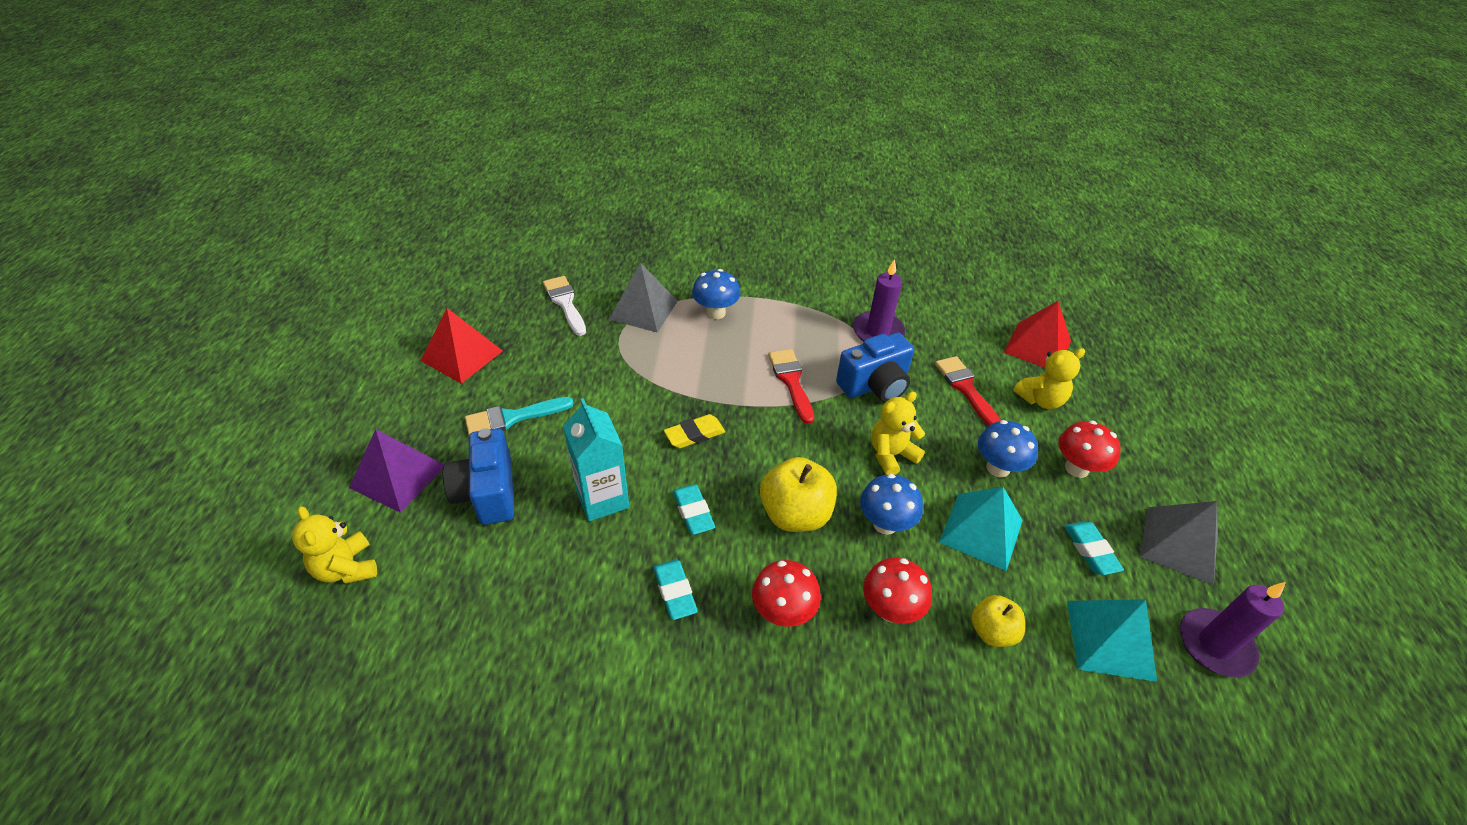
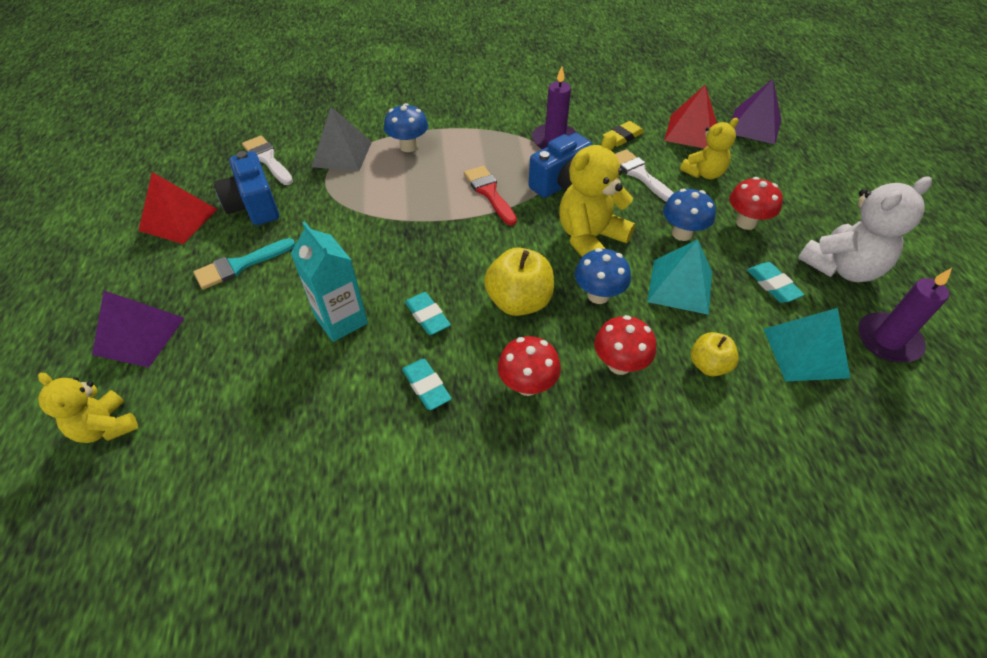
camera: 10 degrees left, 5 degrees up
blue camera [443,428,514,525] -> blue camera moved to [214,151,279,225]
yellow eraser [664,414,725,448] -> yellow eraser moved to [603,121,644,147]
yellow teddy bear [871,392,925,475] -> yellow teddy bear [559,133,635,257], size x1.57
red brush [935,356,1001,426] -> white brush [615,149,674,202]
grey pyramid [1140,501,1218,586] -> white teddy bear [798,176,932,282]
none -> purple pyramid [732,79,781,144]

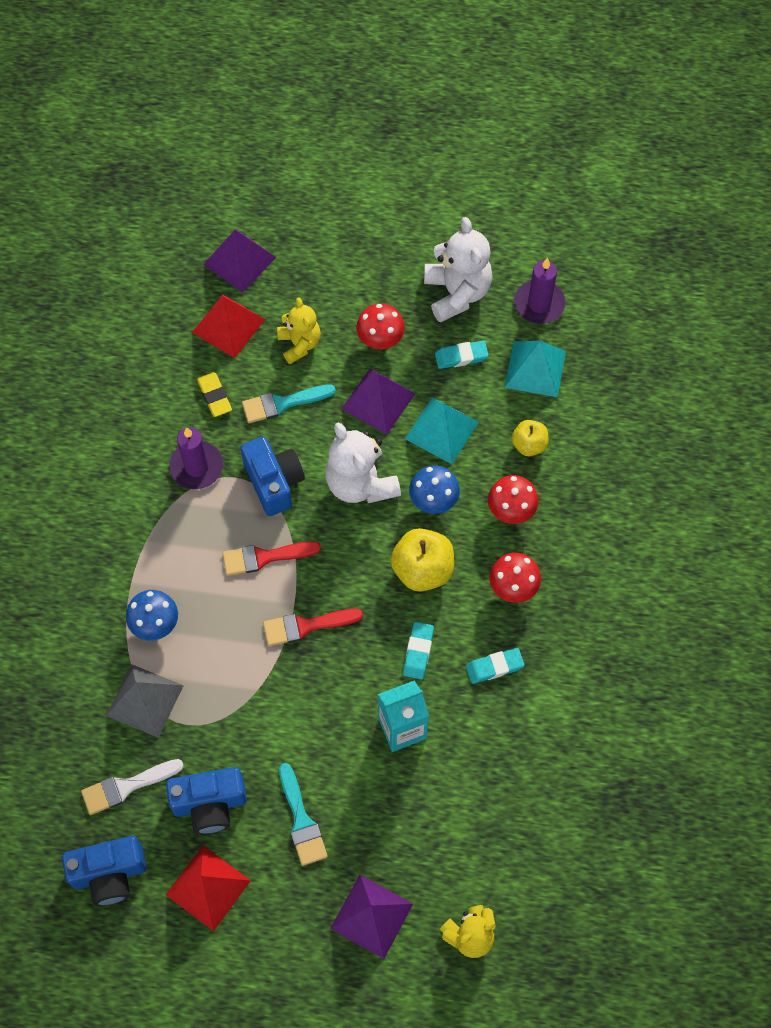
camera: 75 degrees left, 15 degrees up
turquoise eraser [405,292,451,335] -> turquoise eraser turned 60 degrees counterclockwise [403,622,434,680]
yellow teddy bear [559,133,635,257] -> white teddy bear [325,423,401,503]
white brush [615,149,674,202] -> turquoise brush [242,384,336,423]
blue mushroom [663,189,716,241] -> purple pyramid [341,368,415,435]
none -> blue camera [62,836,147,906]
none -> red brush [263,609,363,646]

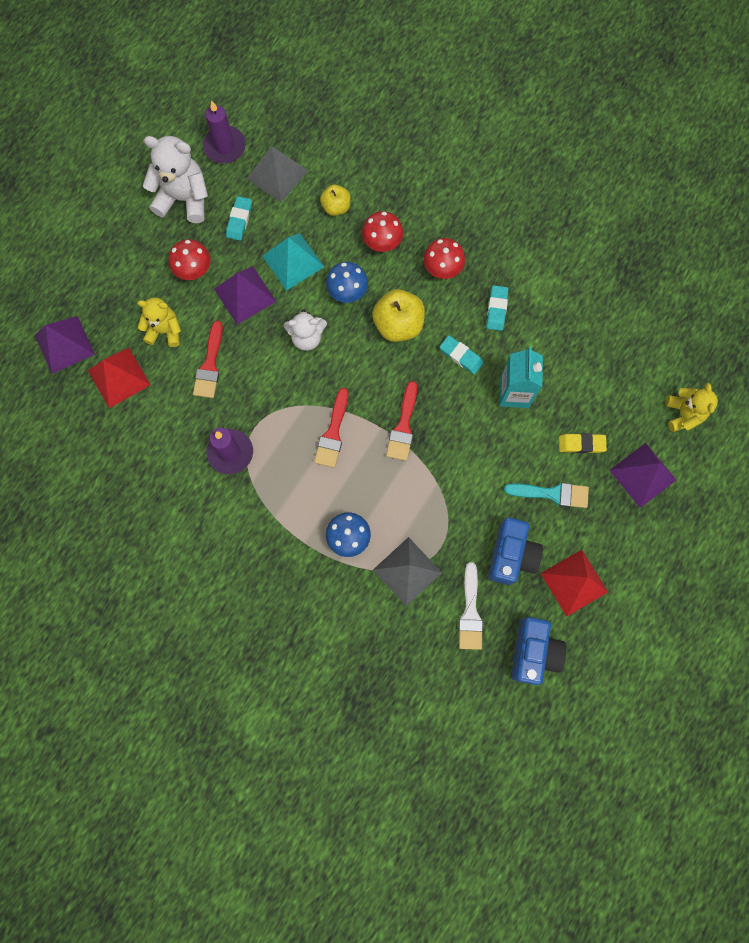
camera: 65 degrees left, 10 degrees up
yellow eraser [197,372,232,417] -> yellow eraser moved to [559,433,607,453]
blue camera [241,437,305,516] -> none
turquoise brush [242,384,336,423] -> red brush [193,321,223,398]
white teddy bear [325,423,401,503] -> white teddy bear [284,309,327,351], size x0.64
turquoise pyramid [504,341,566,397] -> grey pyramid [247,146,308,202]

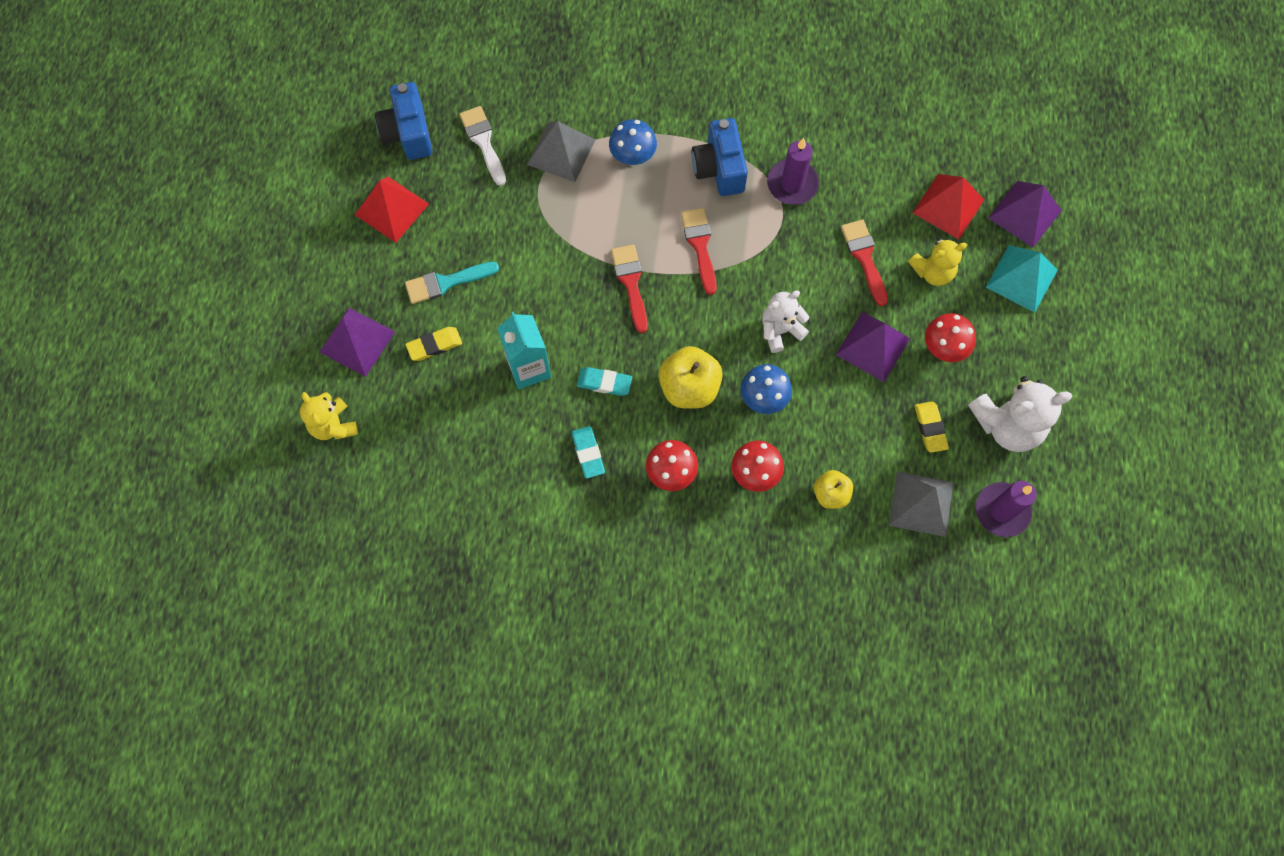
camera: 155 degrees right, 5 degrees down
turquoise eraser [226,196,252,241] -> yellow eraser [914,402,949,453]
turquoise pyramid [262,233,324,291] -> turquoise pyramid moved to [986,245,1058,313]
blue camera [488,517,543,585] -> blue camera moved to [692,118,748,196]

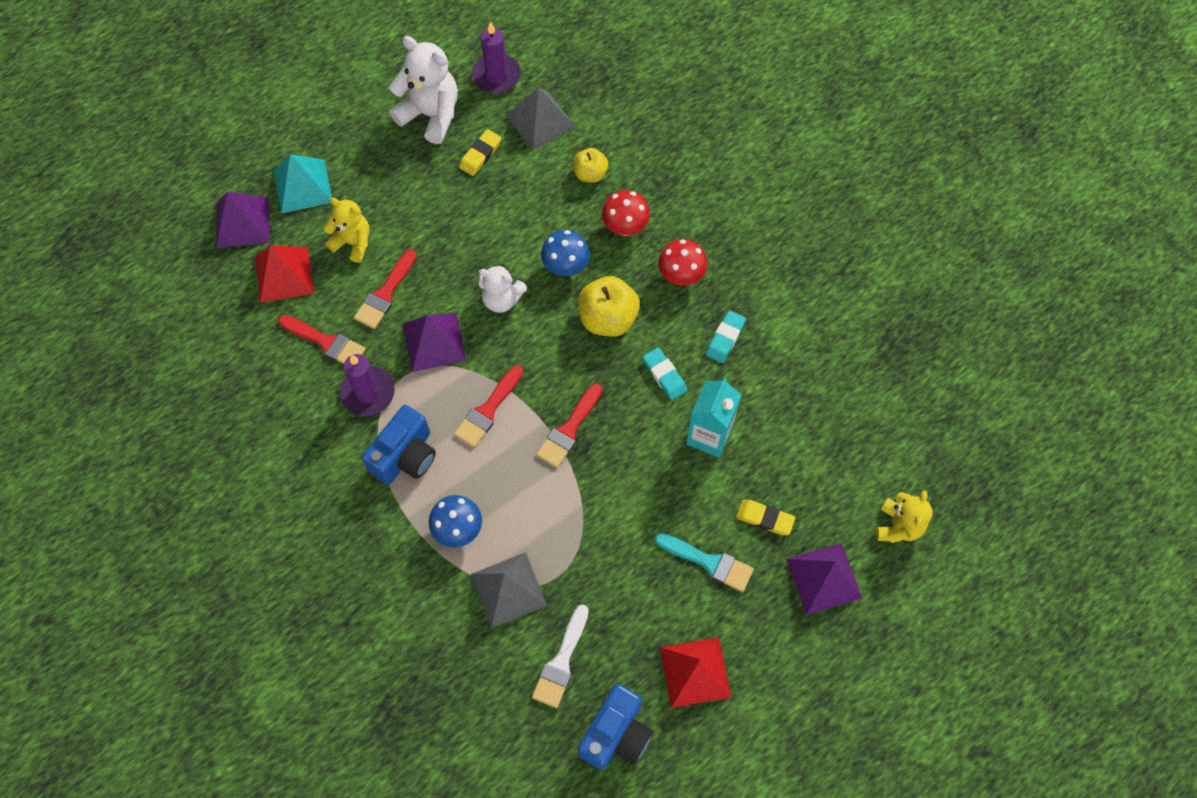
camera: 135 degrees left, 5 degrees down
purple pyramid [836,312,910,382] -> purple pyramid moved to [403,313,466,372]
red mushroom [925,313,976,362] -> none
none -> red brush [278,315,366,364]

